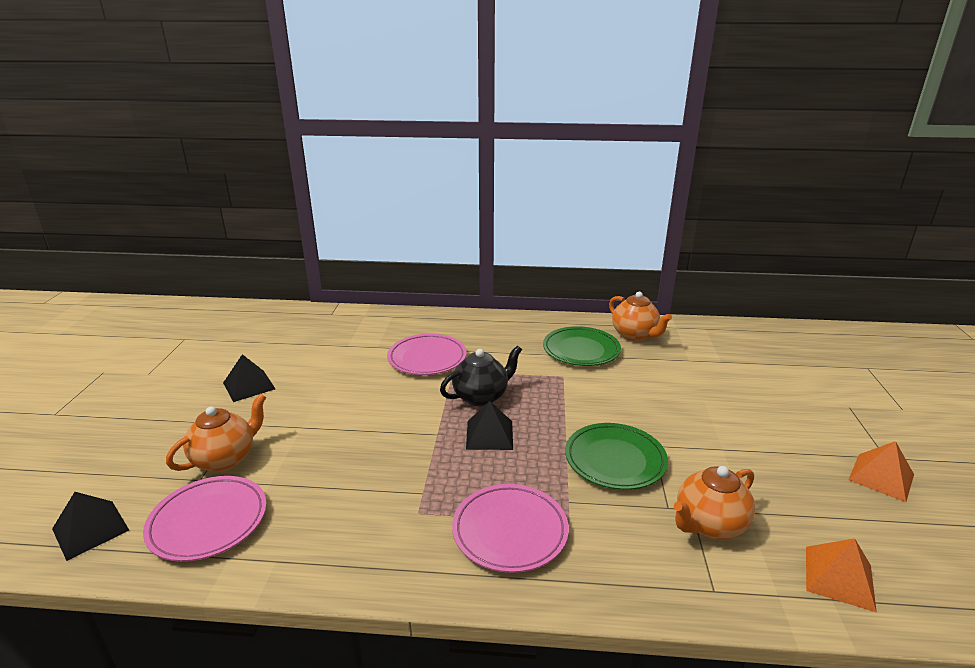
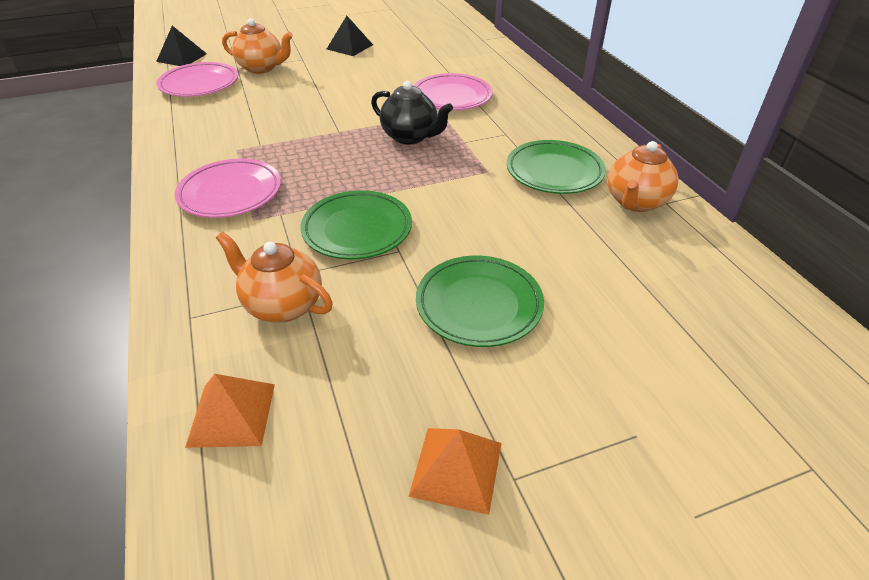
camera: 65 degrees right, 15 degrees up
black pyramid [466,401,513,450] -> none
none -> green plate [416,256,544,347]

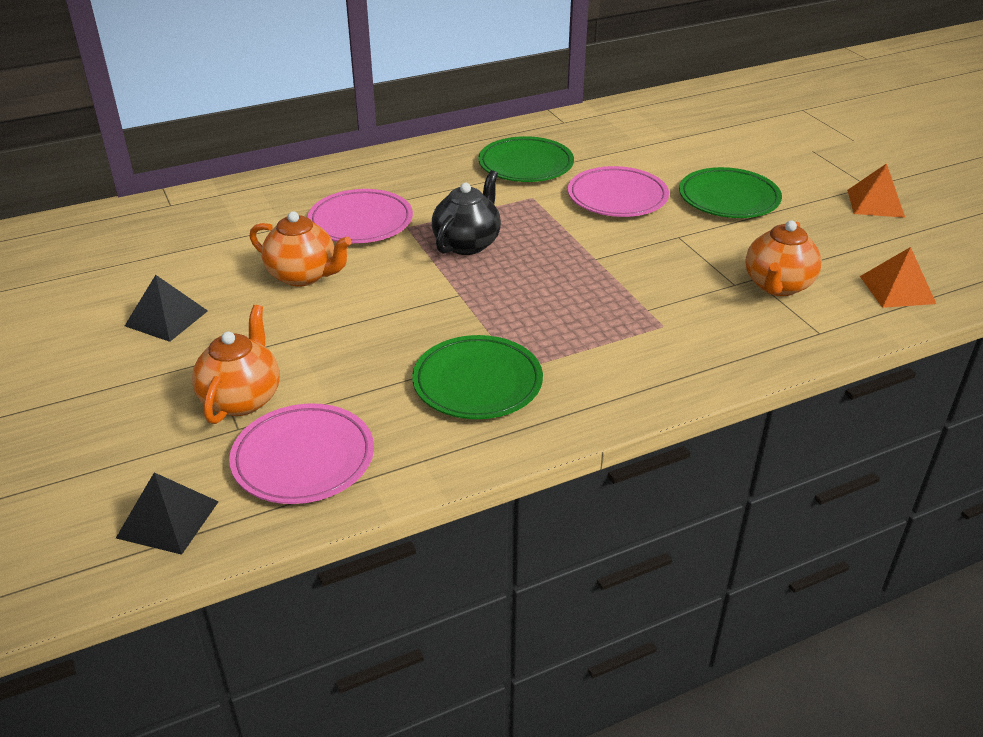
camera: 95 degrees left, 5 degrees down
pink plate [175,159,281,218] -> pink plate moved to [568,166,669,217]
green plate [300,190,412,259] -> green plate moved to [412,335,543,419]
orange teapot [607,141,679,212] -> orange teapot moved to [250,211,352,287]

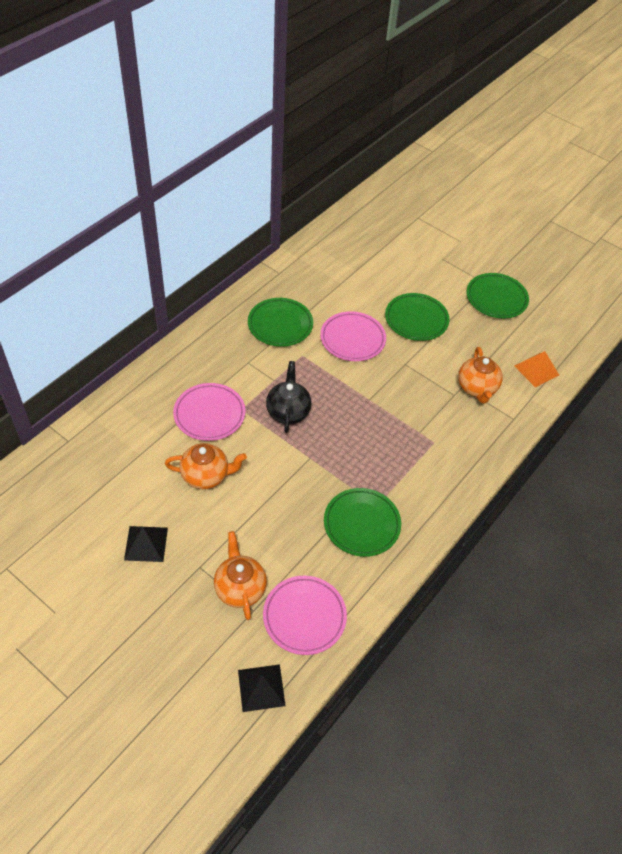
camera: 30 degrees left, 15 degrees up
orange pyramid [847,163,905,218] -> green plate [466,273,529,318]

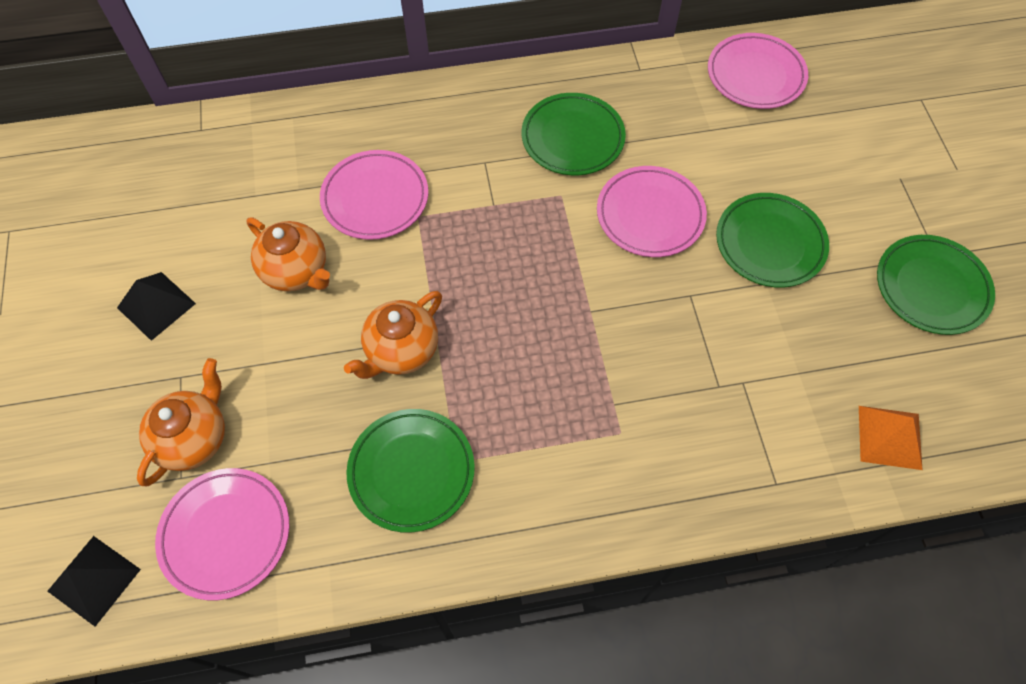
camera: 45 degrees right, 10 degrees up
black teapot [266,361,312,433] -> none
orange teapot [458,347,503,404] -> orange teapot moved to [344,291,442,379]
none -> pink plate [708,33,808,109]

